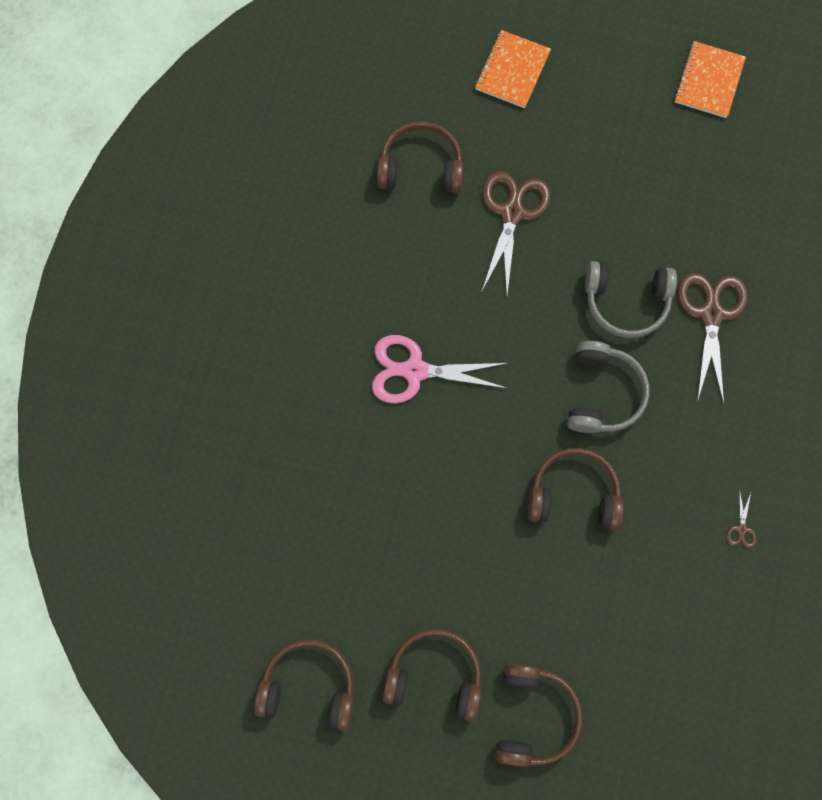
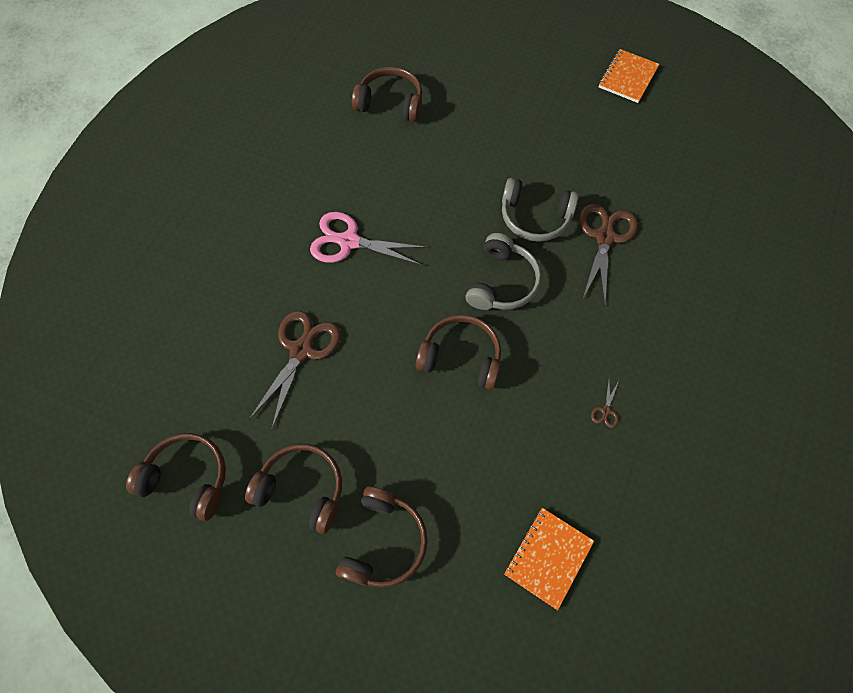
camera: 10 degrees right, 10 degrees down
orange notebook [475,30,551,108] -> orange notebook moved to [504,508,594,610]
brown scissors [482,171,551,294] -> brown scissors moved to [249,311,341,430]

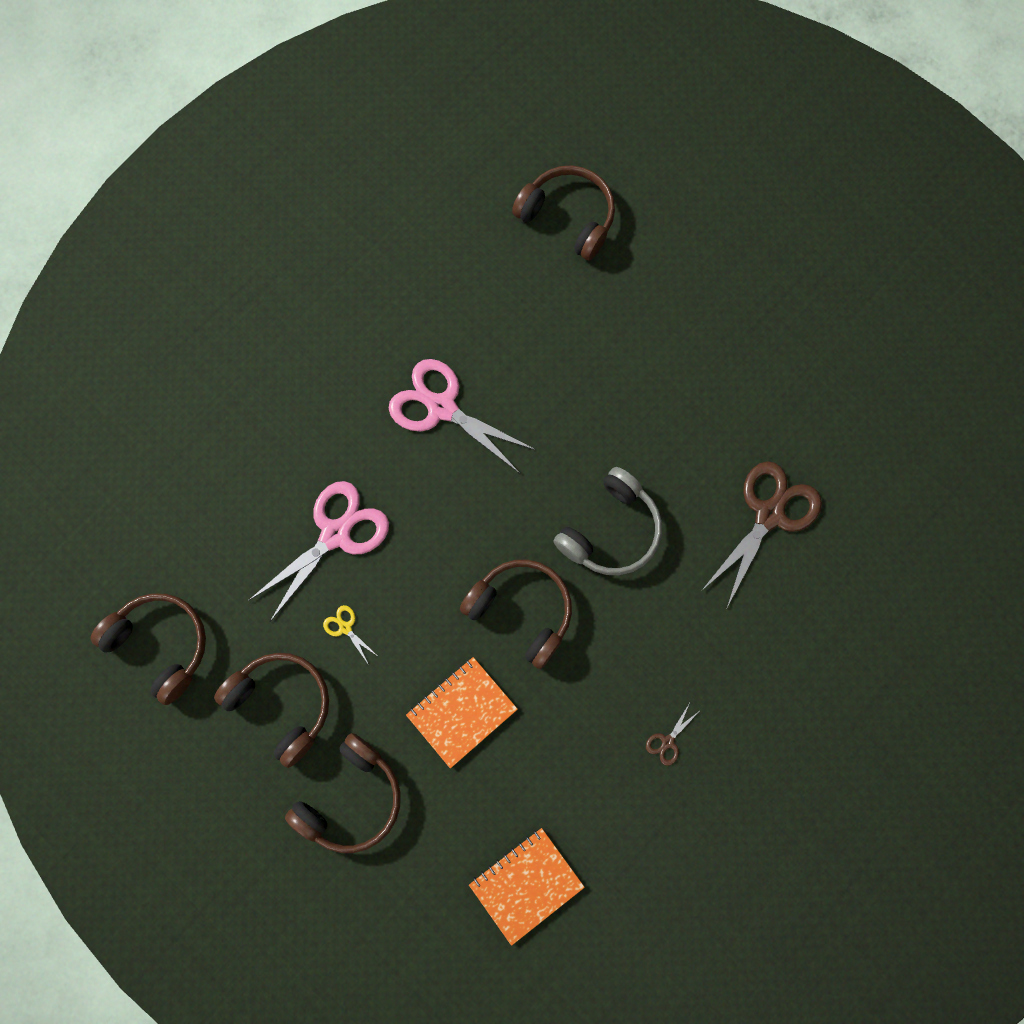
camera: 20 degrees right, 10 degrees up
brown scissors [249,311,341,430] -> pink scissors [248,481,389,622]
grey headphones [502,178,579,242] -> none
orange notebook [599,49,660,103] -> orange notebook moved to [406,657,518,768]
none -> yellow scissors [323,605,376,665]

